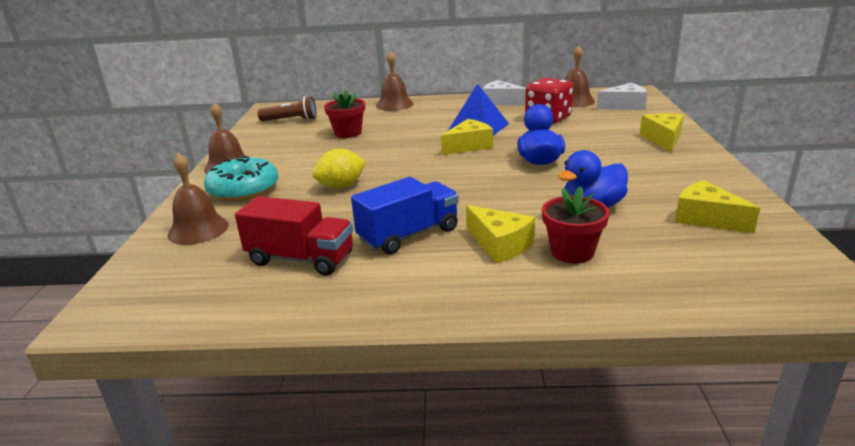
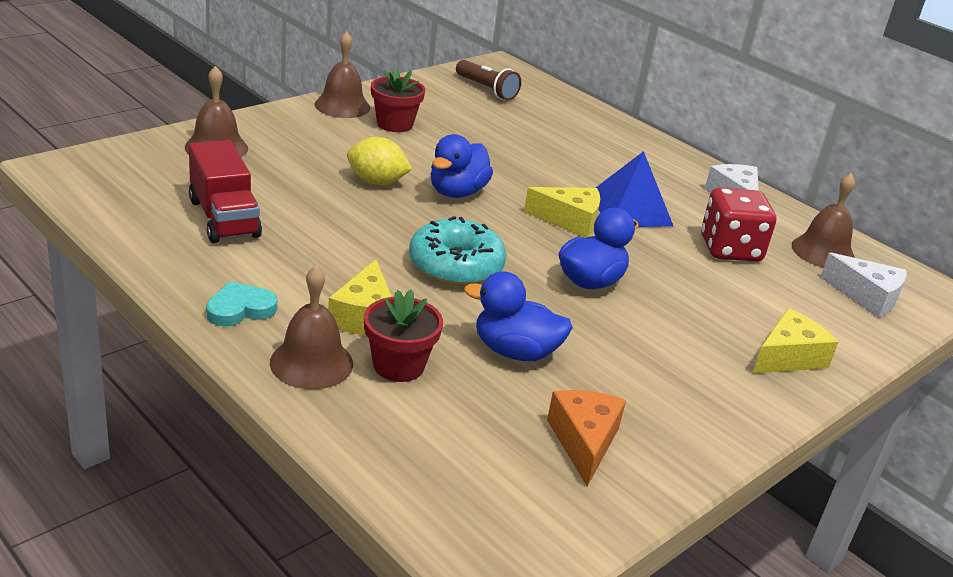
camera: 40 degrees right, 5 degrees up
turquoise donut [204,156,278,201] -> turquoise donut moved to [409,216,507,286]
red flower pot [324,90,365,138] -> red flower pot moved to [371,67,425,132]
blue truck [351,177,459,255] -> none
brown bell [376,51,414,111] -> brown bell moved to [270,266,353,389]
yellow cheese [675,180,760,233] -> orange cheese [547,390,626,486]
none -> turquoise heart [206,281,277,326]
none -> blue duck [431,134,493,198]

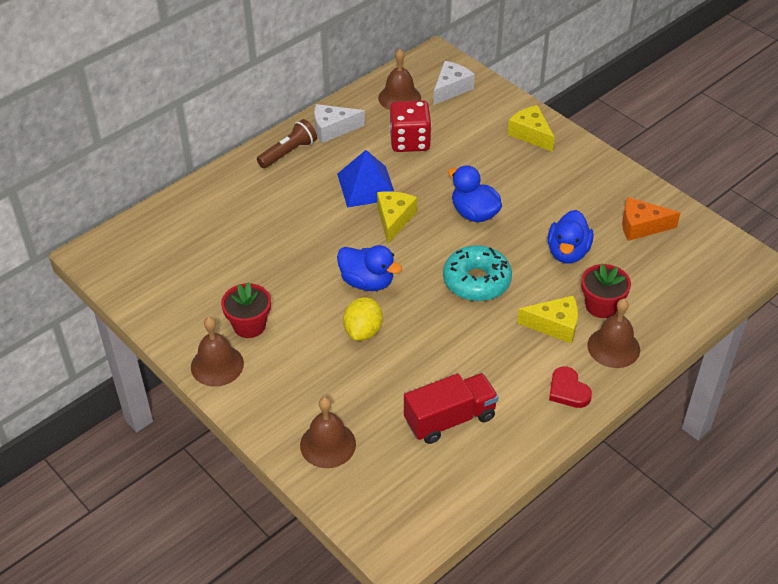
camera: 85 degrees left, 15 degrees up
turquoise heart [206,281,277,326] -> red heart [549,366,592,408]
brown flashlight [456,60,521,101] -> brown flashlight moved to [257,119,317,168]

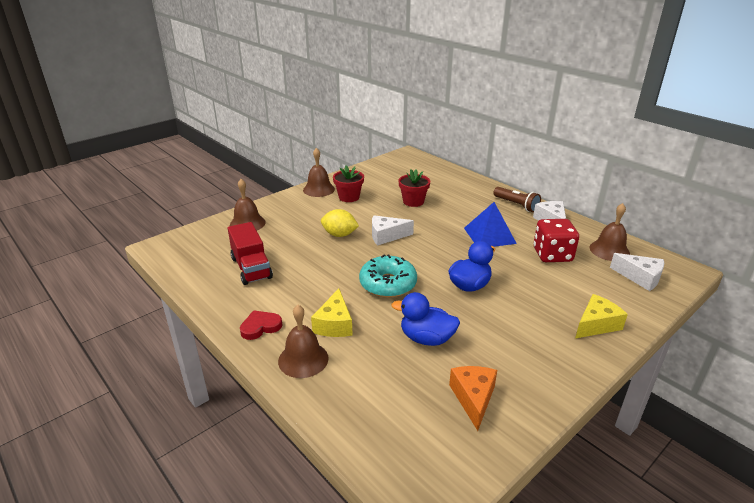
camera: 90 degrees right, 15 degrees down
blue duck [337,245,402,291] -> white cheese [372,215,414,246]
yellow cheese [377,191,417,244] -> none
red flower pot [581,264,631,318] -> red flower pot moved to [398,169,430,207]

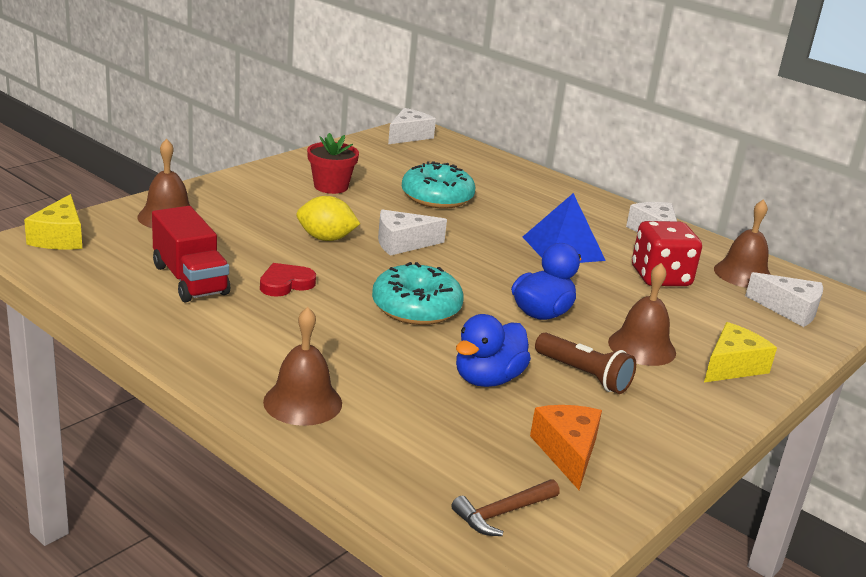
camera: 10 degrees left, 5 degrees down
red heart [240,310,282,340] -> red heart moved to [260,263,316,297]
brown bell [303,148,335,197] -> brown bell moved to [608,263,676,366]
yellow cheese [311,288,352,337] -> yellow cheese moved to [24,194,82,250]
blue duck [391,292,460,346] -> blue duck turned 60 degrees counterclockwise [456,314,531,387]
red flower pot [398,169,430,207] -> turquoise donut [402,161,475,209]
brown flashlight [493,187,541,212] -> brown flashlight moved to [535,333,636,394]
none -> white cheese [388,108,436,144]
none -> brown hammer [451,479,560,536]

